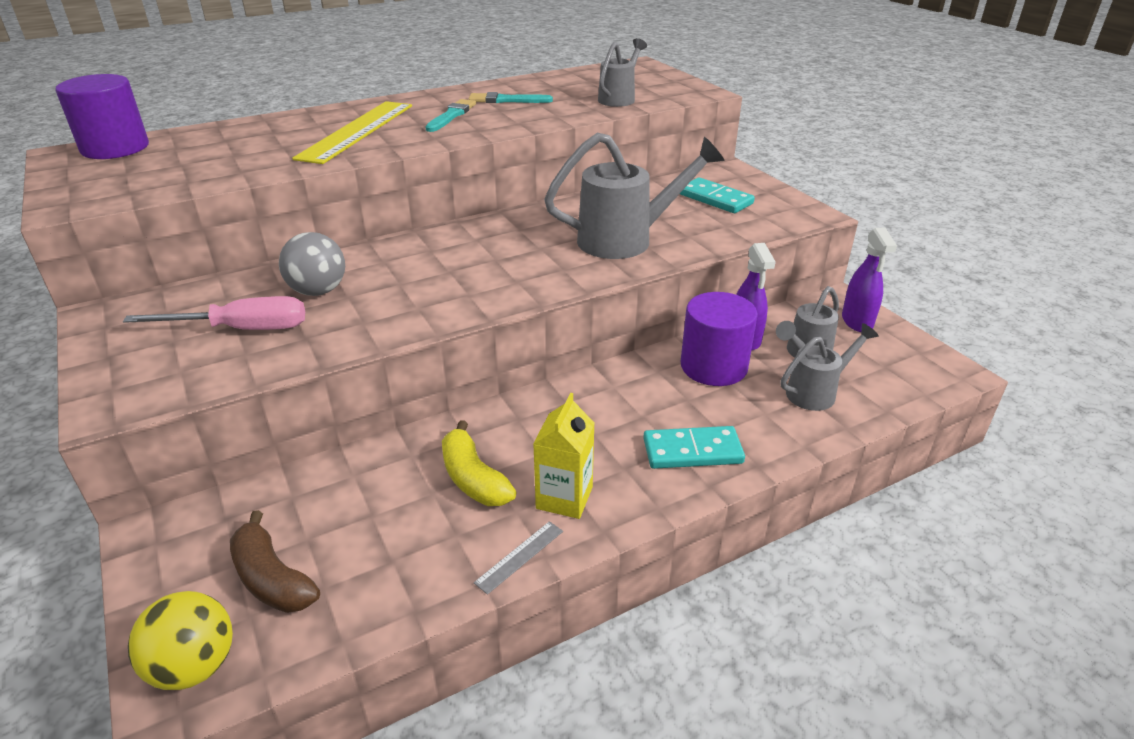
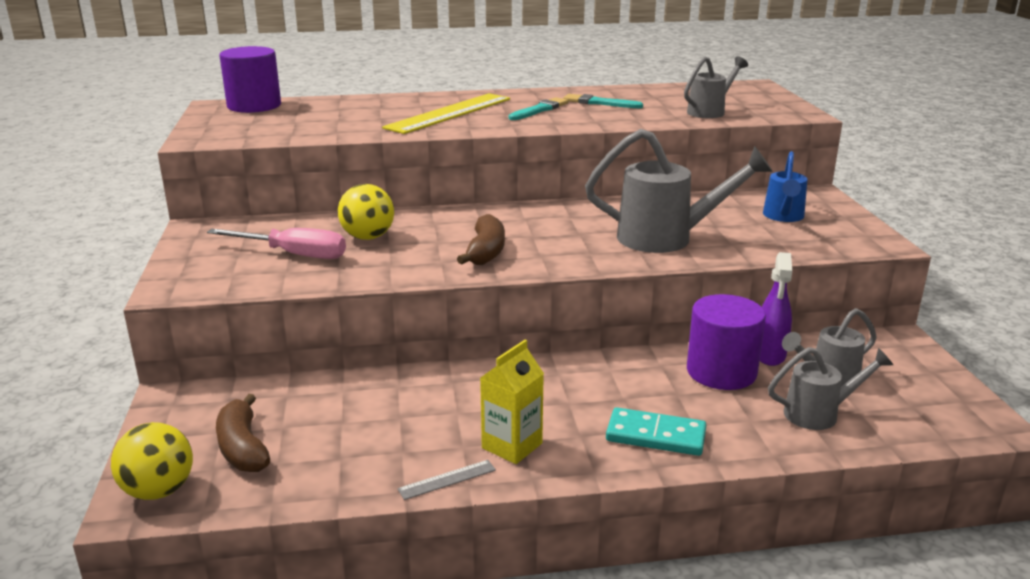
camera: 20 degrees right, 10 degrees down
grey ball [279,232,345,296] -> yellow ball [338,184,394,240]
yellow banana [442,420,516,506] -> none
turquoise domino [680,177,755,213] -> blue watering can [763,151,808,222]
purple spray bottle [842,228,897,332] -> none
none -> brown banana [457,214,505,265]

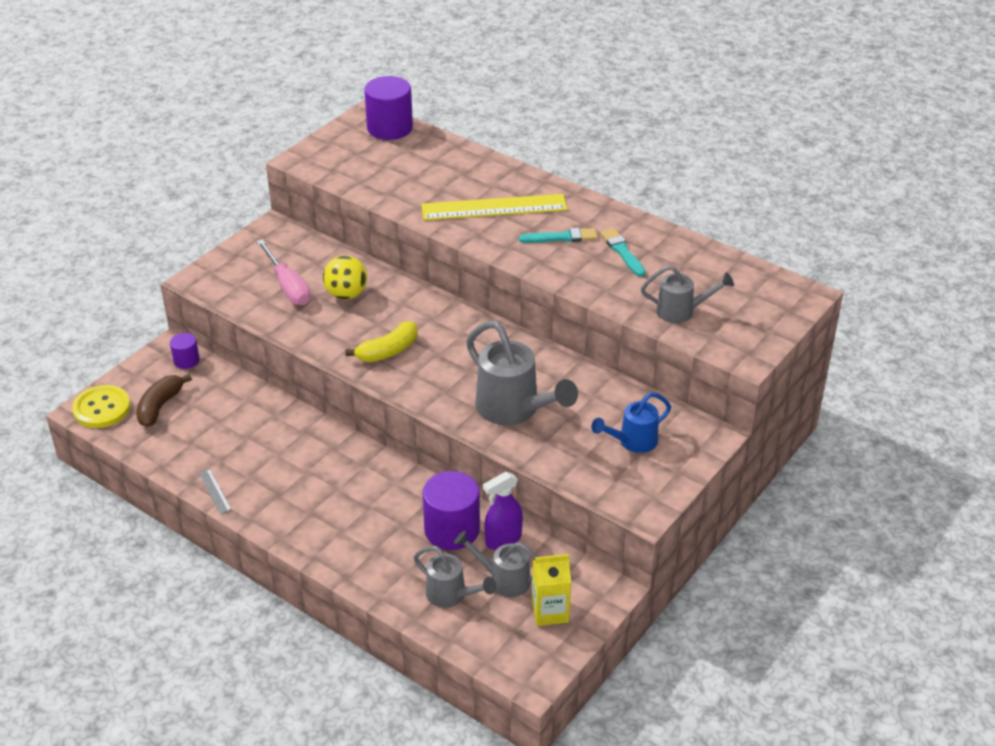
camera: 45 degrees right, 15 degrees up
yellow ball [111,422,193,500] -> yellow button [72,385,131,428]
grey ruler [397,460,496,500] -> grey ruler turned 45 degrees clockwise [199,469,231,514]
brown banana [457,214,505,265] -> yellow banana [346,321,418,362]
yellow carton [480,340,544,464] -> yellow carton moved to [532,554,571,626]
turquoise domino [606,407,706,456] -> none
none -> purple cylinder [170,333,199,369]

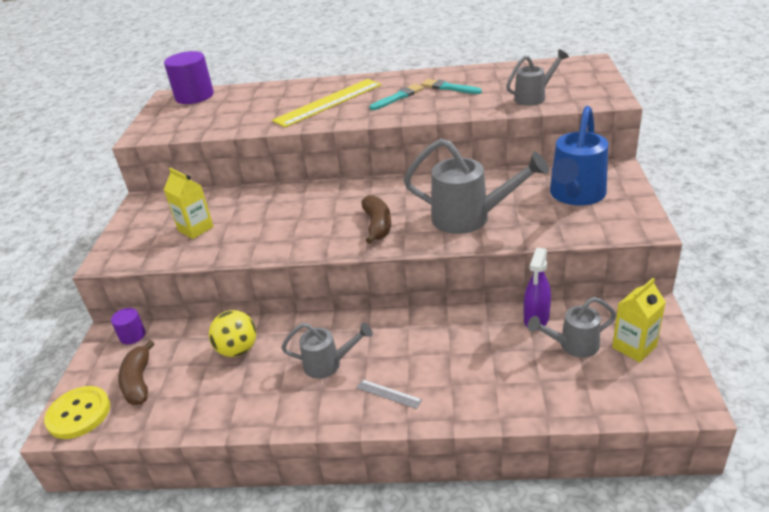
camera: 30 degrees left, 5 degrees down
grey ruler [199,469,231,514] -> grey ruler moved to [357,379,422,409]
pink screwdriver [257,239,310,305] -> yellow carton [164,168,214,239]
yellow ball [323,255,367,300] -> yellow ball moved to [209,310,256,357]
yellow banana [346,321,418,362] -> none
grey watering can [413,546,496,608] -> grey watering can moved to [281,323,373,379]
purple cylinder [422,471,480,550] -> none
blue watering can [592,392,671,453] -> blue watering can [550,106,608,206], size x1.68
none -> brown banana [361,195,391,244]

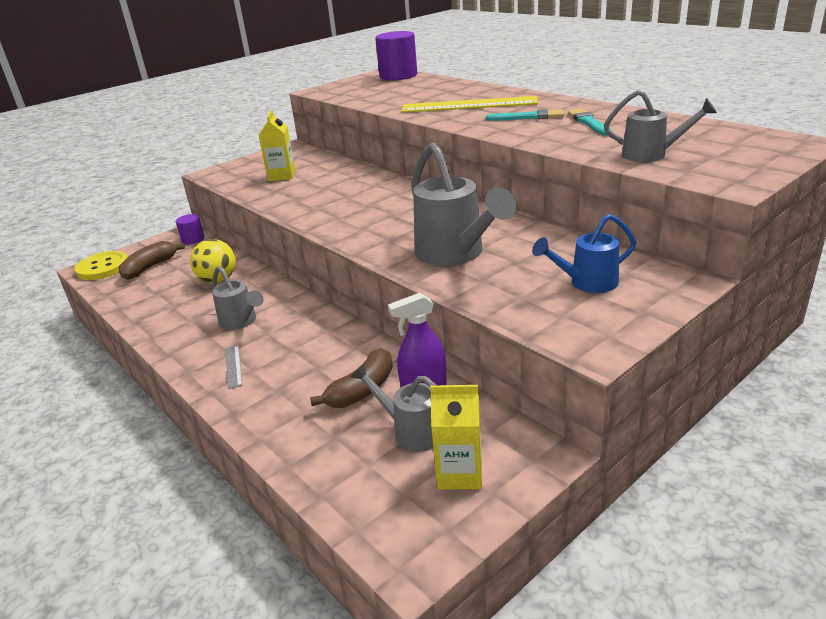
camera: 45 degrees right, 5 degrees down
brown banana [361,195,391,244] -> brown banana moved to [310,348,393,408]
blue watering can [550,106,608,206] -> blue watering can [532,214,636,293], size x0.59

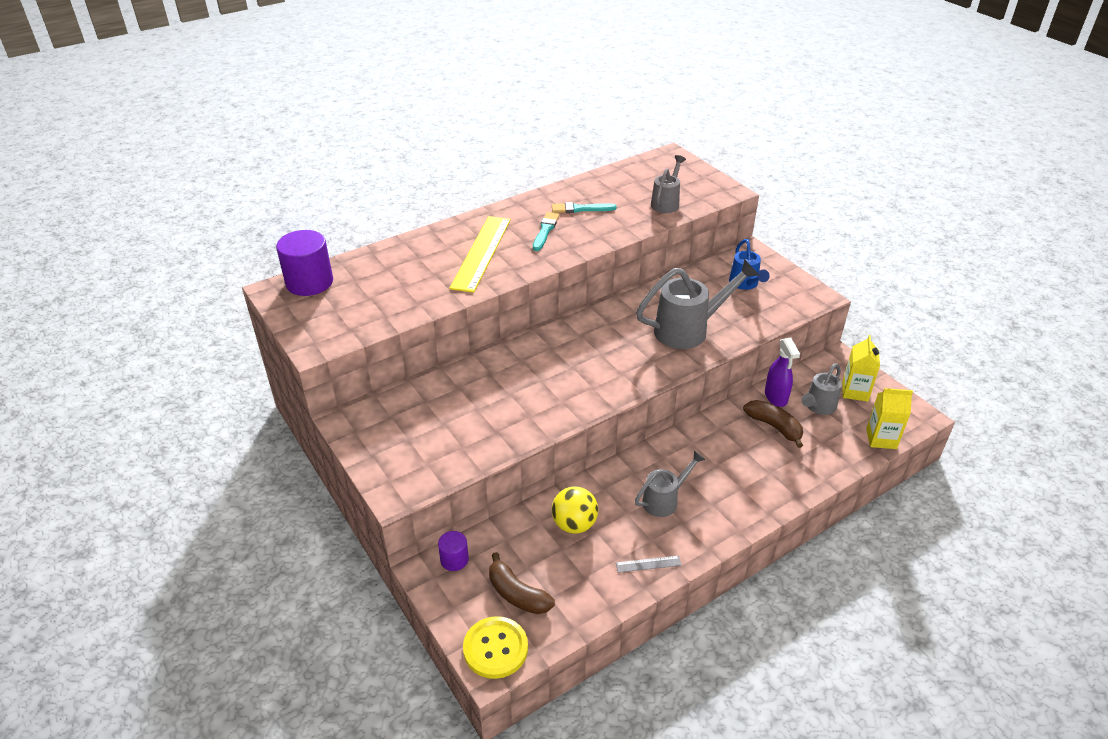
camera: 85 degrees left, 10 degrees up
grey ruler [226,345,242,389] -> grey ruler moved to [616,556,682,573]
yellow carton [259,110,296,181] -> yellow carton moved to [866,388,913,449]

